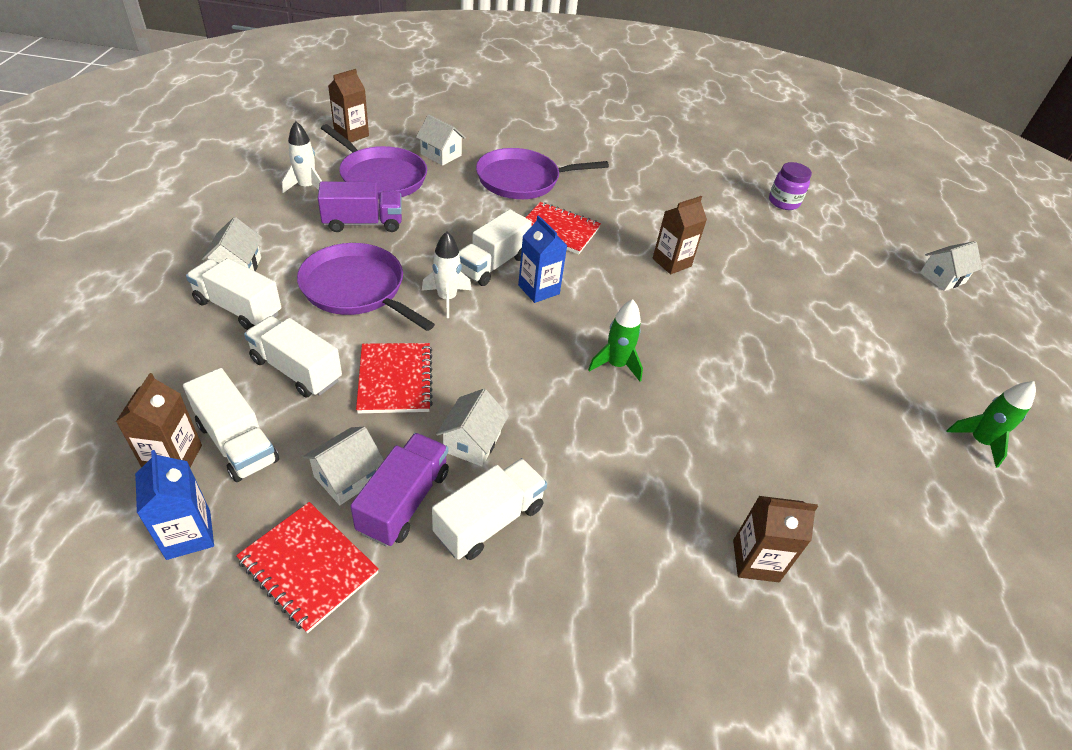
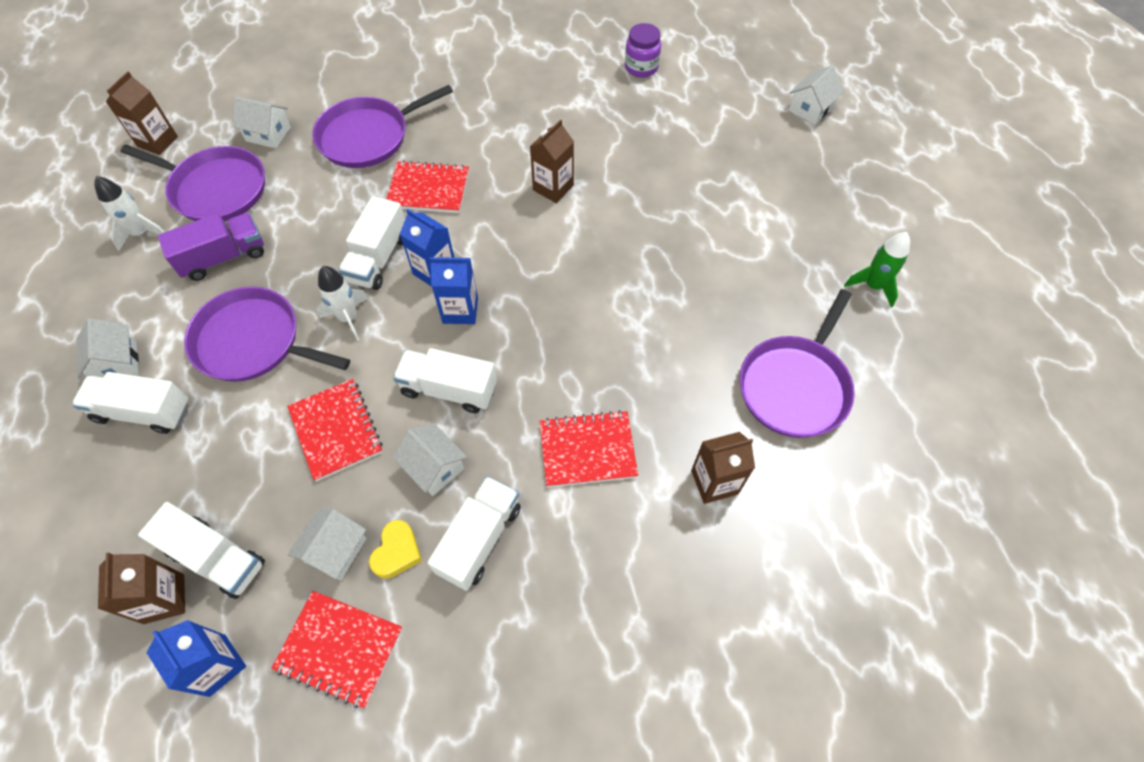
camera: 15 degrees left, 15 degrees up
white truck [244,316,342,397] -> white truck moved to [393,348,497,413]
purple truck [350,433,449,547] -> yellow heart [369,520,422,579]
white house [436,389,509,466] -> white house turned 45 degrees counterclockwise [393,424,467,496]
green rocket [588,299,643,381] -> none
none -> blue carton [430,257,478,324]
none -> red notebook [540,410,638,487]
none -> purple pan [740,289,855,438]

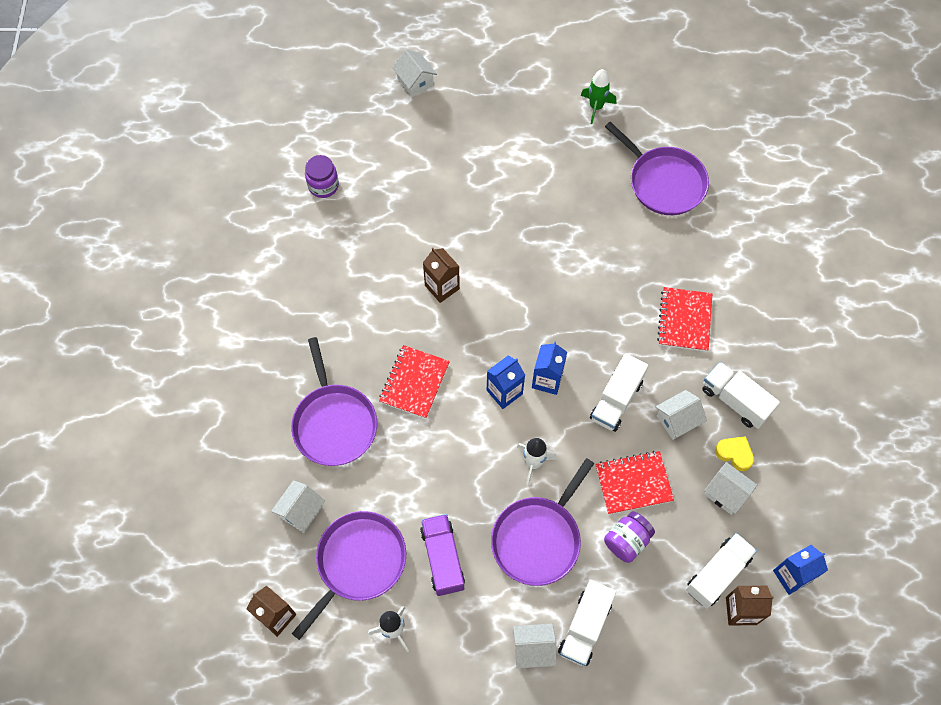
camera: 75 degrees left, 5 degrees up
red notebook [271,591,403,708] -> none
white truck [338,196,405,290] -> none
brown carton [691,432,755,504] -> none
none -> purple jar [604,511,655,563]

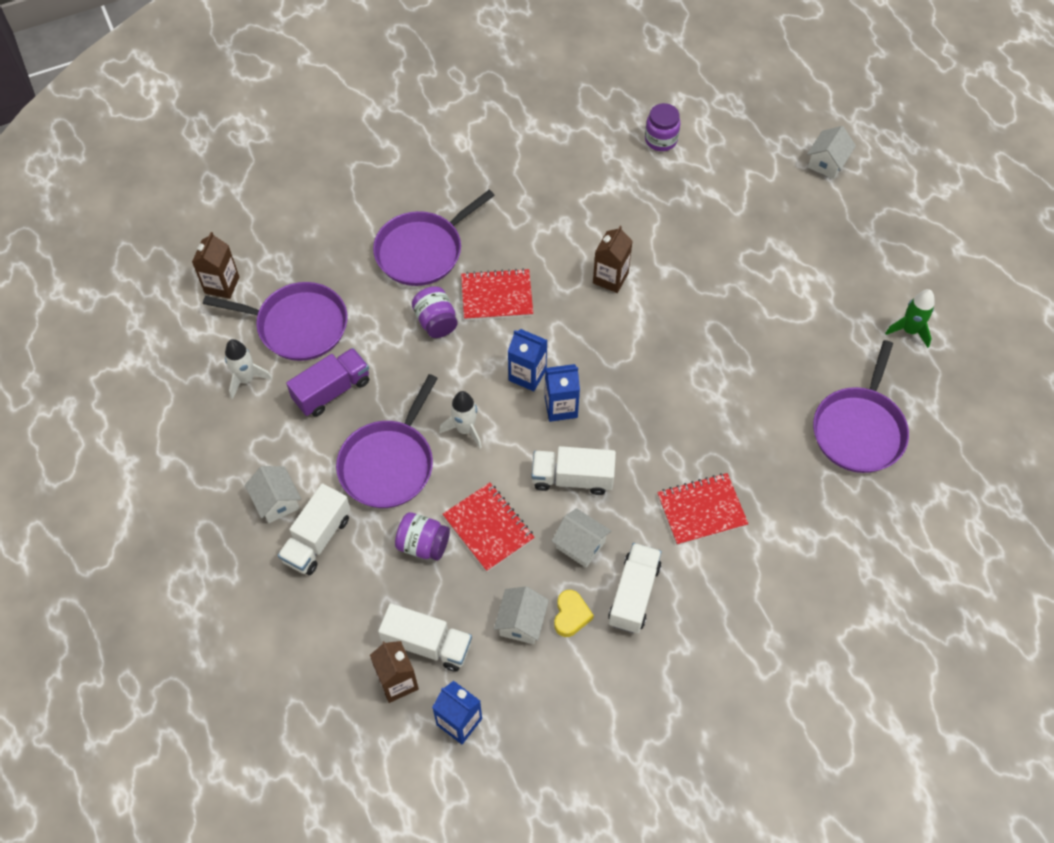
camera: 65 degrees right, 5 degrees down
white house [271,480,325,533] -> none
purple pan [491,458,594,586] -> purple pan turned 75 degrees counterclockwise [336,374,438,508]
white truck [558,580,616,666] -> white truck turned 60 degrees counterclockwise [278,483,350,575]
none -> purple jar [412,286,458,338]

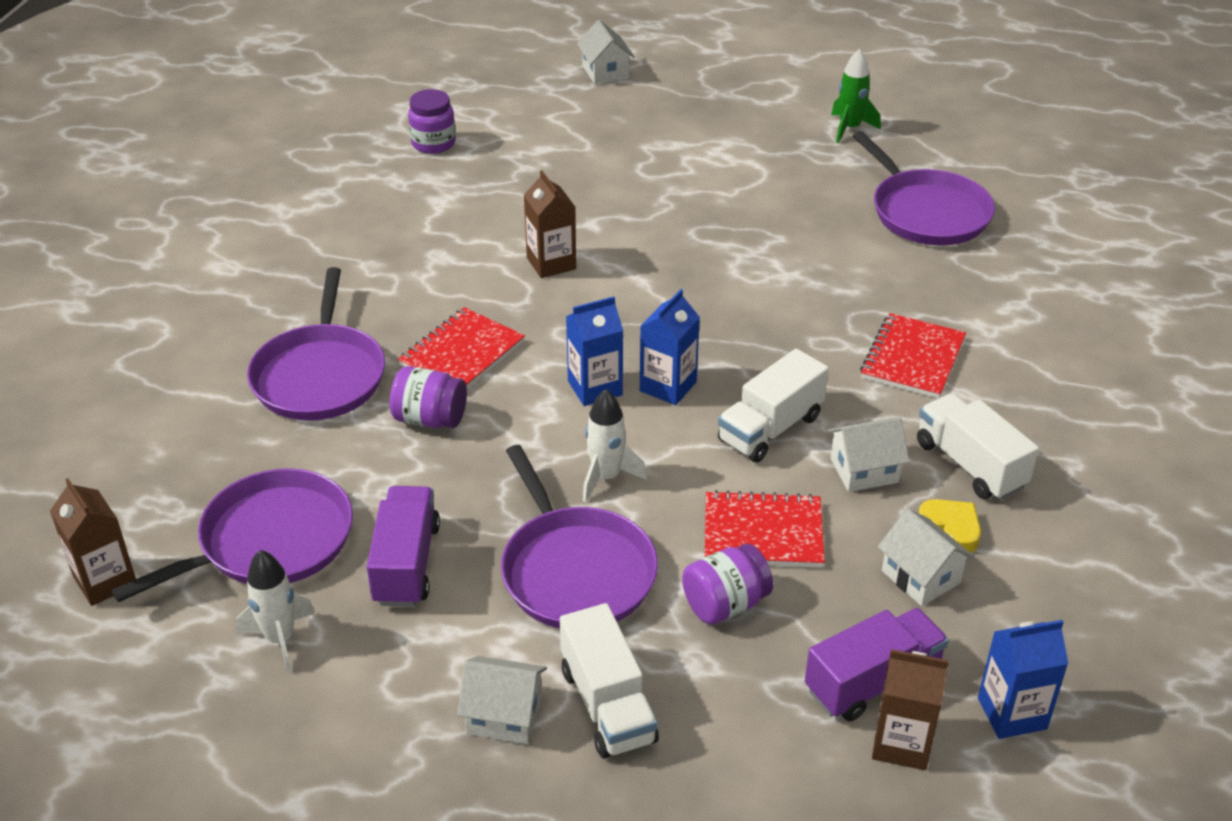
camera: 50 degrees left, 20 degrees down
white truck [378,603,472,672] -> purple truck [805,608,949,721]

